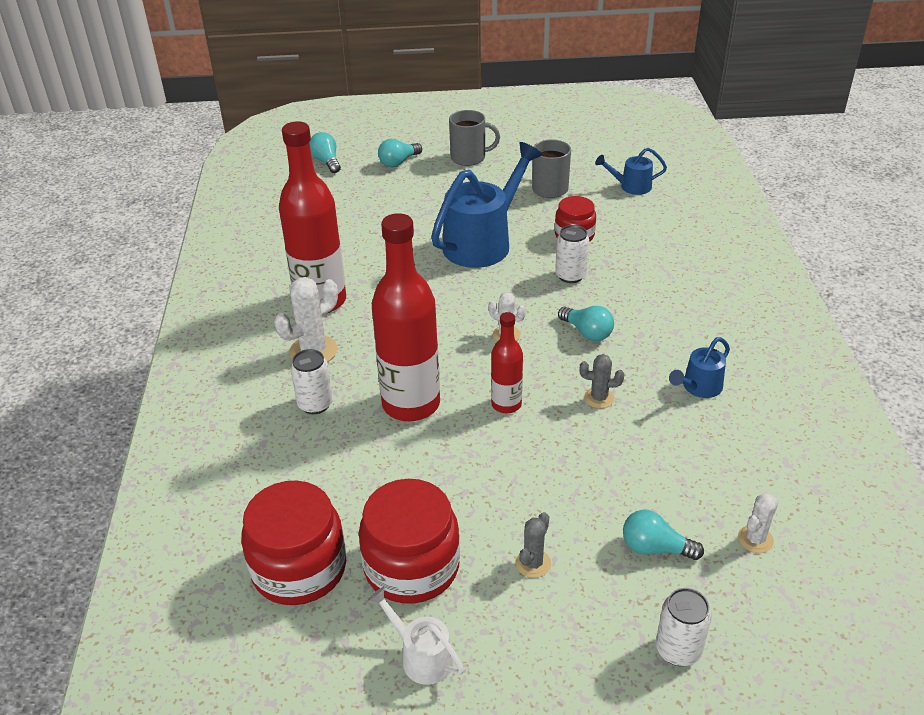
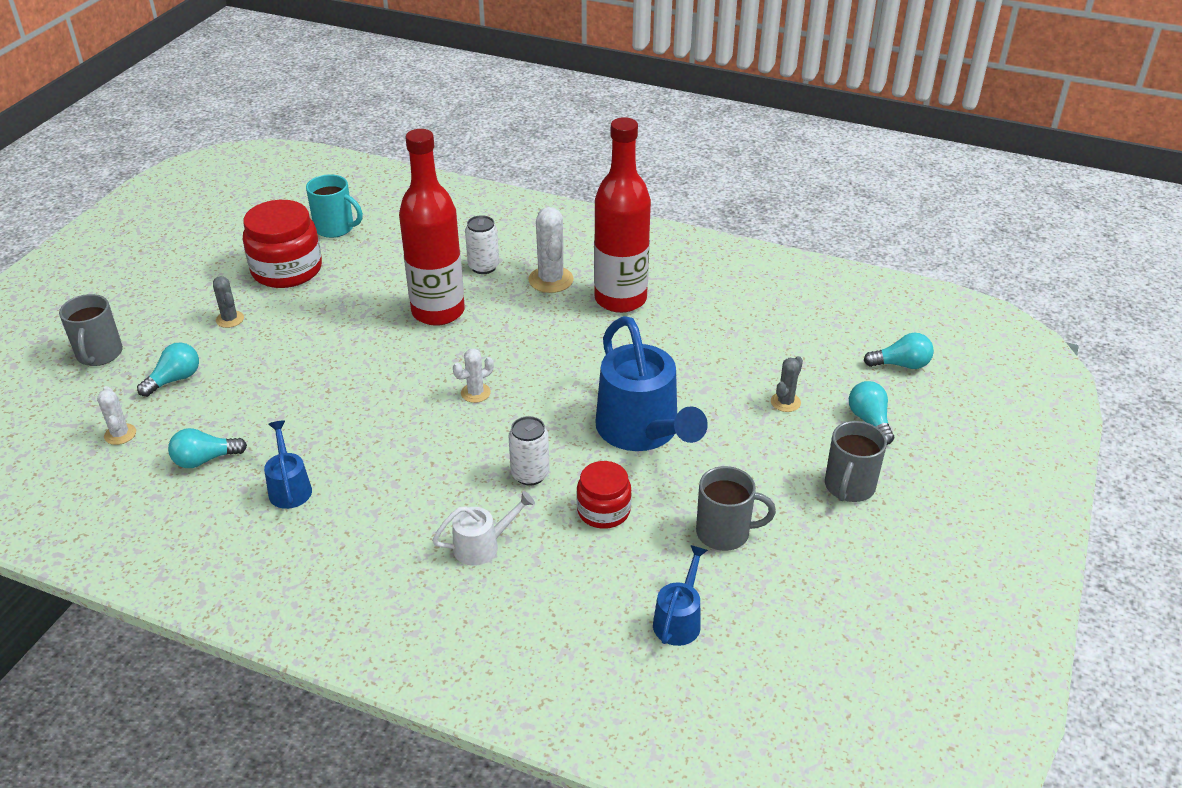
camera: 115 degrees right, 0 degrees up
red jar [241,480,346,605] -> turquoise mug [306,174,363,238]
white watering can [368,587,464,685] -> white watering can moved to [432,491,535,566]
red bottle [491,312,523,413] -> none
turquoise light bulb [558,306,614,341] -> turquoise light bulb moved to [168,428,247,468]
grey cactus [579,354,624,408] -> grey cactus moved to [771,356,803,412]
white can [656,588,711,666] -> grey mug [59,294,123,366]

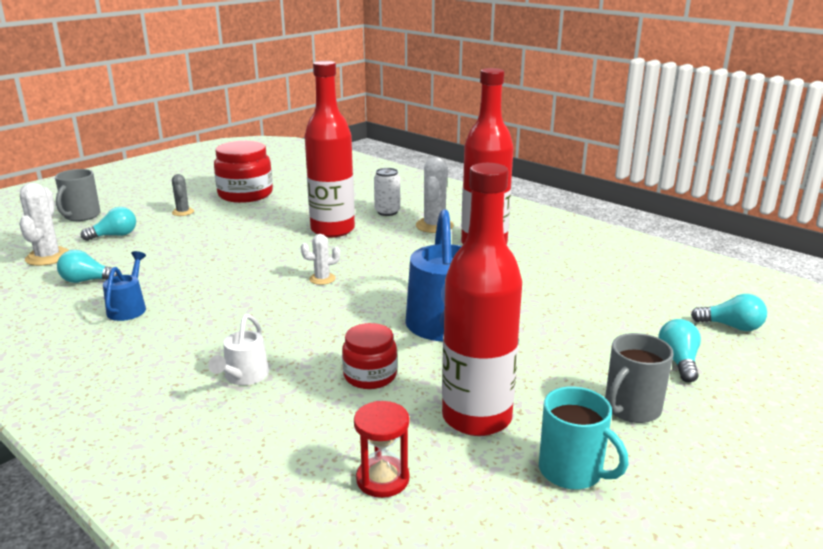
camera: 20 degrees right, 15 degrees down
white cactus [97,386,136,445] -> white cactus [19,183,69,266], size x1.70
turquoise mug [306,174,363,238] -> turquoise mug moved to [539,387,629,490]
white watering can [432,491,535,566] -> white watering can turned 105 degrees clockwise [208,314,269,385]
white can [508,416,549,486] -> none
blue watering can [653,545,708,646] -> red hourglass [354,401,409,498]
grey mug [696,466,776,551] -> red bottle [442,163,522,436]
grey cactus [771,356,803,412] -> none

